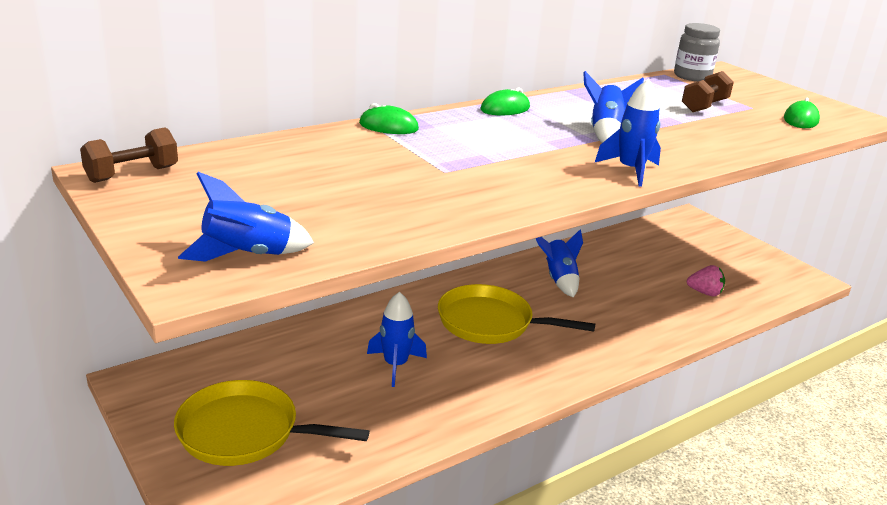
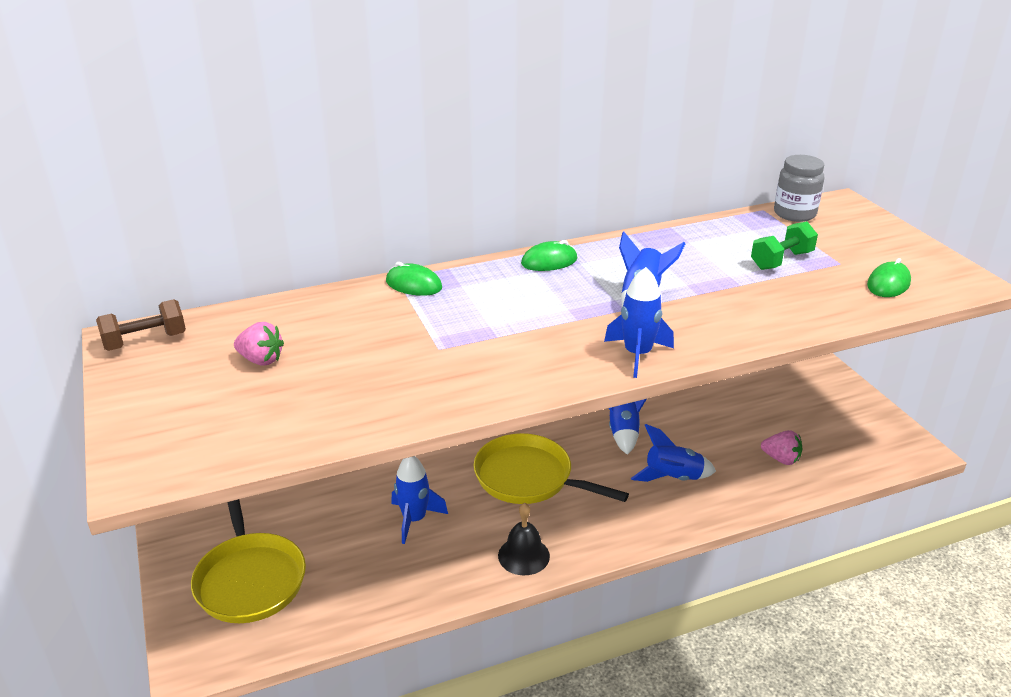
camera: 15 degrees right, 5 degrees up
yellow pan [174,380,370,466] -> yellow pan turned 135 degrees counterclockwise [191,499,306,623]
blue rocket [178,172,314,262] -> blue rocket moved to [631,424,716,482]
brown dumbbell [682,71,734,112] -> green dumbbell [751,221,818,270]
none -> pink strawberry [234,322,284,366]
none -> black bell [498,503,550,575]

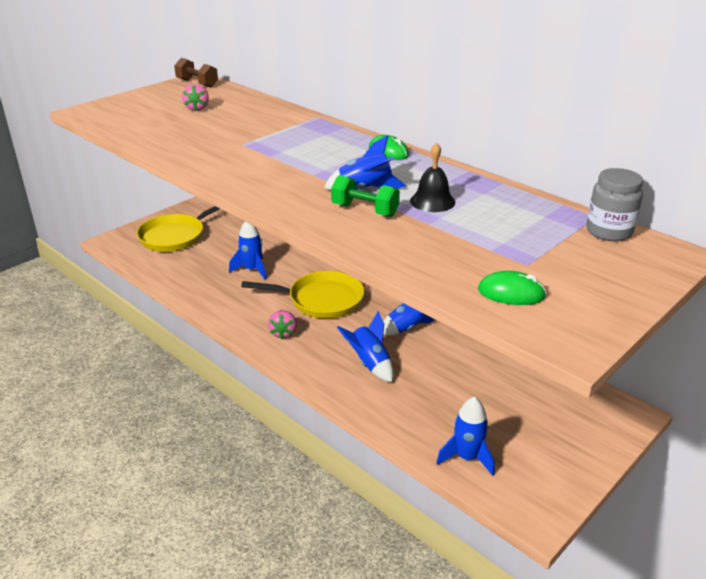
camera: 65 degrees right, 0 degrees up
green mouse [386,262,442,296] -> none
yellow pan [474,433,629,504] -> yellow pan turned 90 degrees clockwise [241,271,365,318]
black bell [498,503,550,575] -> black bell moved to [410,143,455,212]
blue rocket [604,267,674,378] -> blue rocket moved to [436,397,495,476]
green dumbbell [751,221,818,270] -> green dumbbell moved to [331,175,400,217]
pink strawberry [761,430,802,465] -> pink strawberry moved to [268,310,297,339]

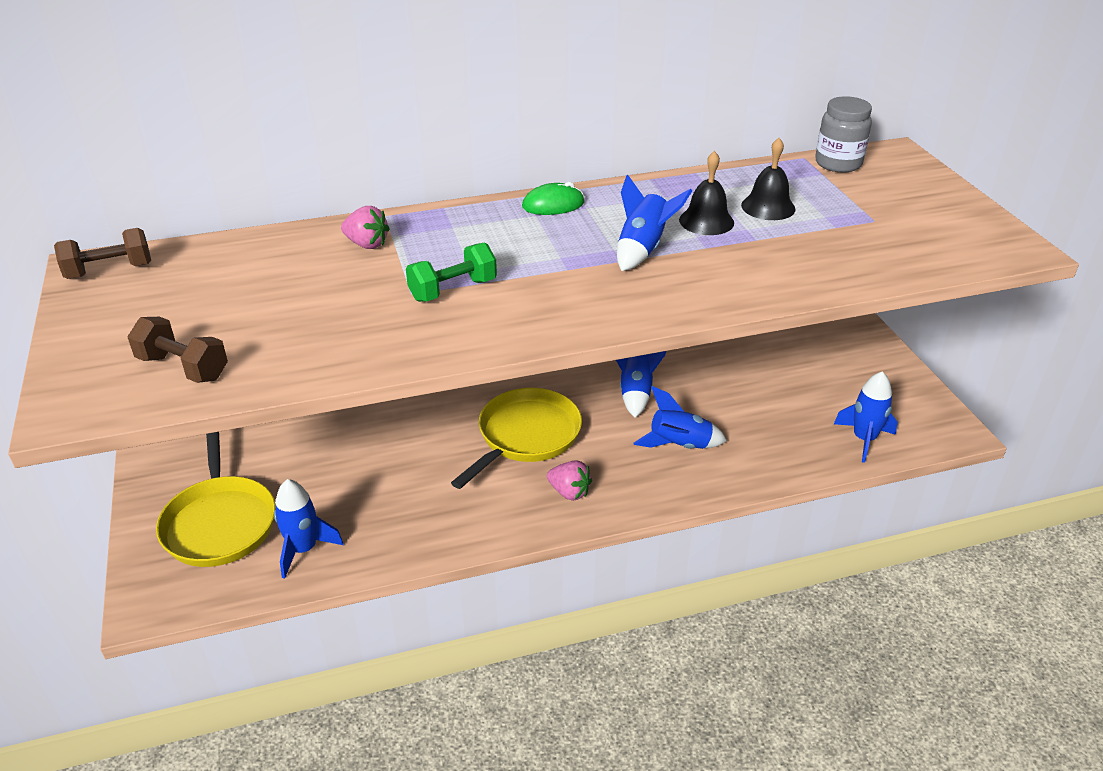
camera: 60 degrees left, 5 degrees up
pink strawberry [182,84,209,111] -> pink strawberry moved to [341,206,390,249]
blue rocket [229,222,266,280] -> blue rocket moved to [274,479,344,579]
green dumbbell [331,175,400,217] -> green dumbbell moved to [406,243,497,302]
green mouse [478,271,546,305] -> none
none -> brown dumbbell [128,317,228,383]
none -> black bell [741,138,796,220]

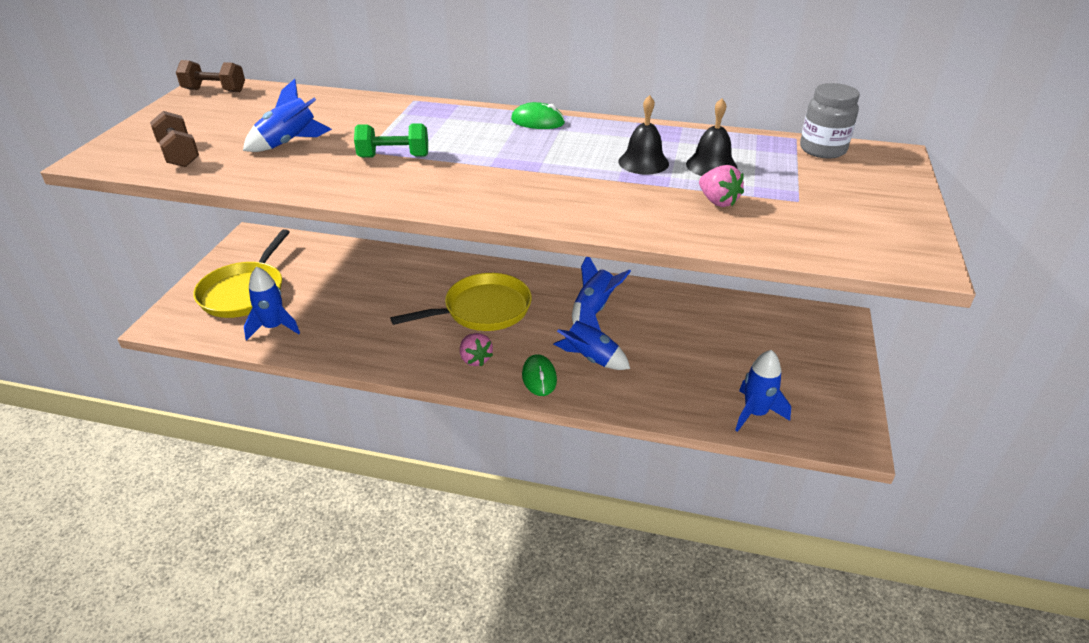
camera: 30 degrees right, 0 degrees up
pink strawberry [341,206,390,249] -> pink strawberry moved to [699,165,744,207]
blue rocket [617,174,692,271] -> blue rocket moved to [243,79,332,152]
none -> green mouse [522,354,557,396]

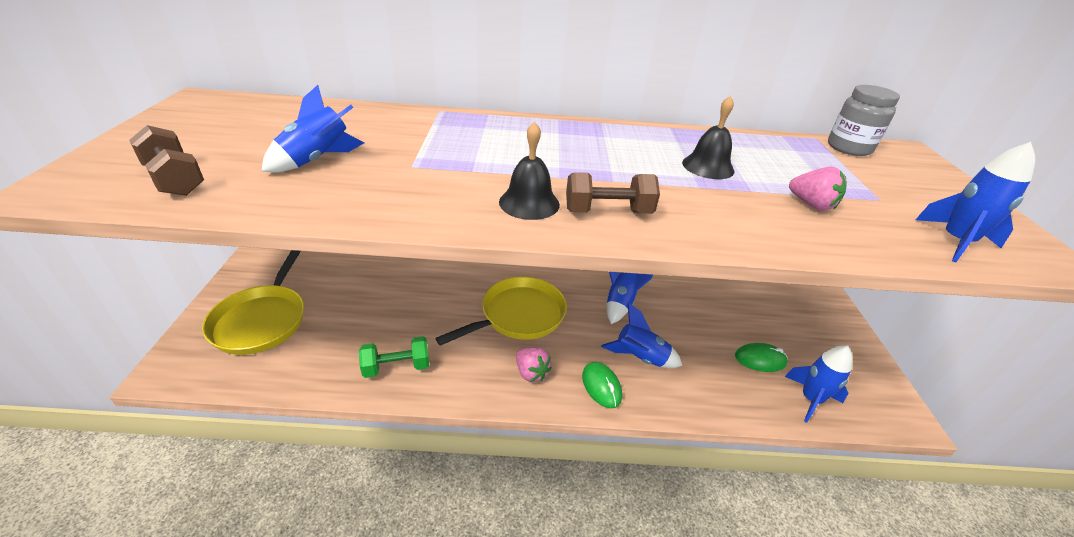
camera: 15 degrees left, 0 degrees up
brown dumbbell [176,60,245,92] -> brown dumbbell moved to [566,172,660,214]
blue rocket [244,266,300,341] -> blue rocket moved to [916,142,1035,262]
green dumbbell [354,123,428,158] -> green dumbbell moved to [359,336,430,378]
green mouse [511,102,565,129] -> green mouse moved to [735,343,788,372]
black bell [686,98,738,176] -> black bell moved to [499,122,560,220]

